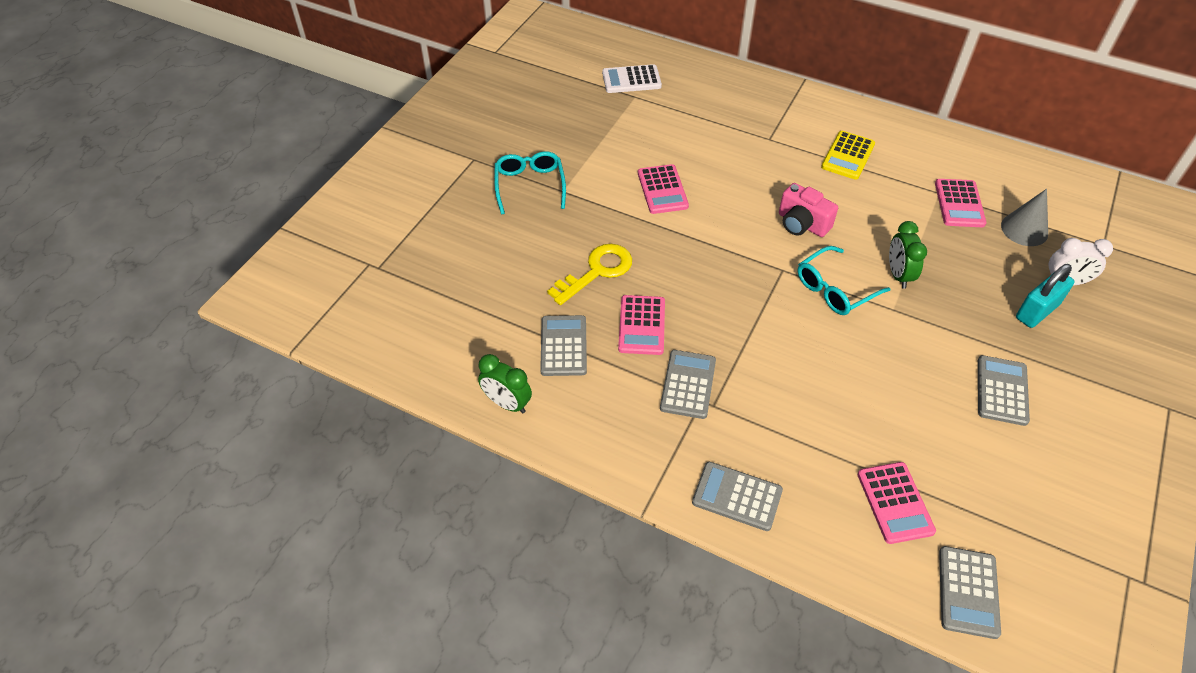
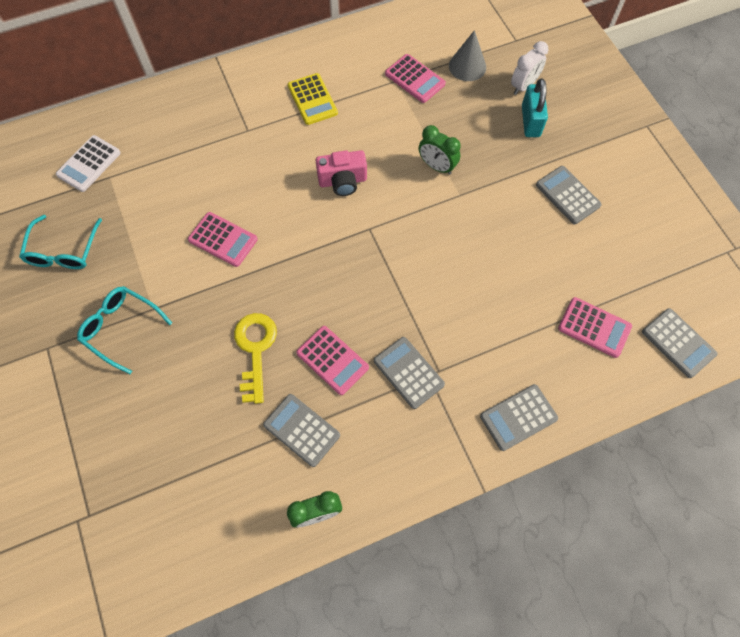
camera: 50 degrees left, 15 degrees up
turquoise glasses [798,246,890,315] -> turquoise glasses moved to [19,215,102,269]

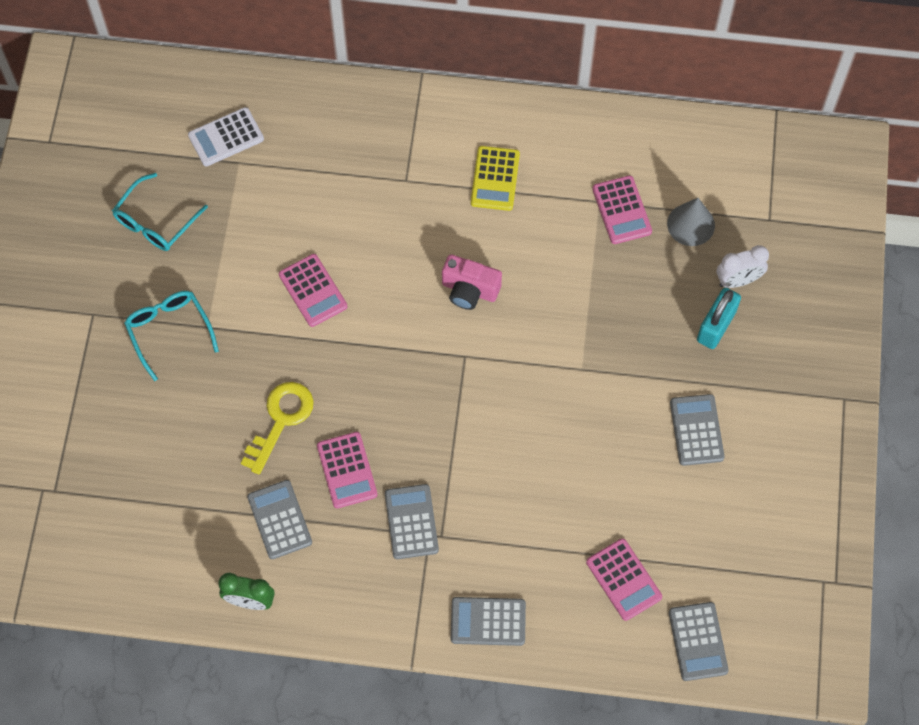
camera: 30 degrees right, 0 degrees up
green clock [419,125,461,175] -> none

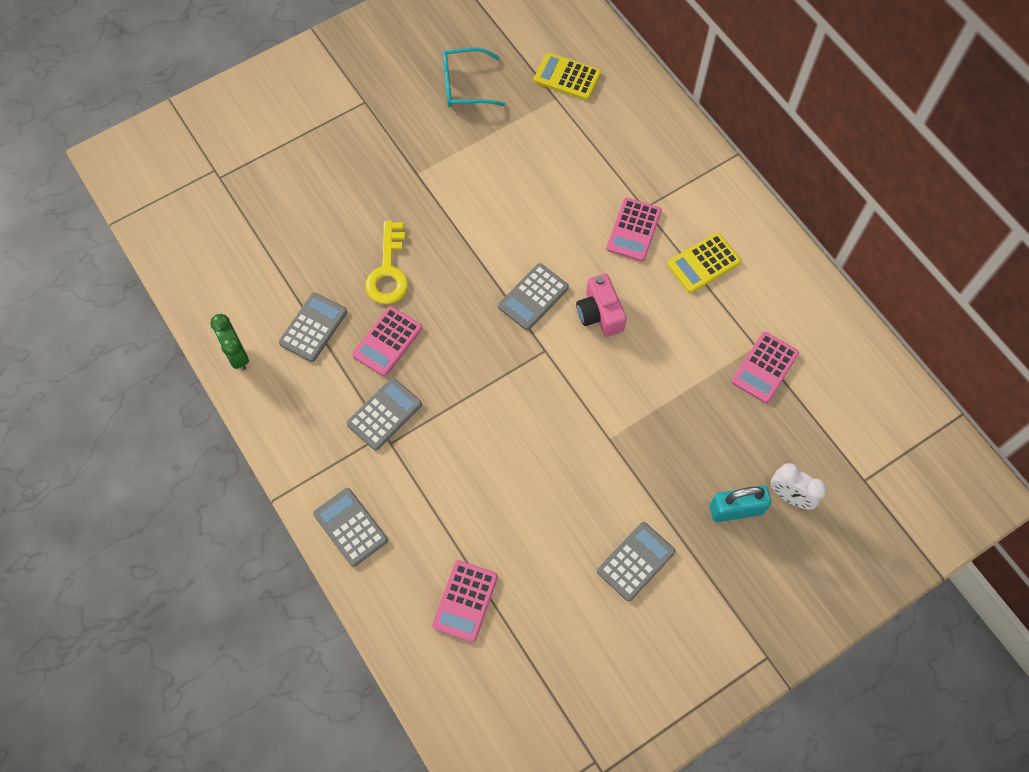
camera: 50 degrees right, 0 degrees up
turquoise glasses [124,291,219,381] -> none
white calculator [188,107,264,166] -> yellow calculator [534,53,601,100]
yellow key [241,382,314,475] -> yellow key turned 105 degrees clockwise [365,221,408,304]
pink calculator [279,254,347,327] -> pink calculator moved to [606,198,662,262]
grey cone [667,198,715,246] -> none
grey calculator [669,602,729,681] -> grey calculator moved to [498,263,569,330]

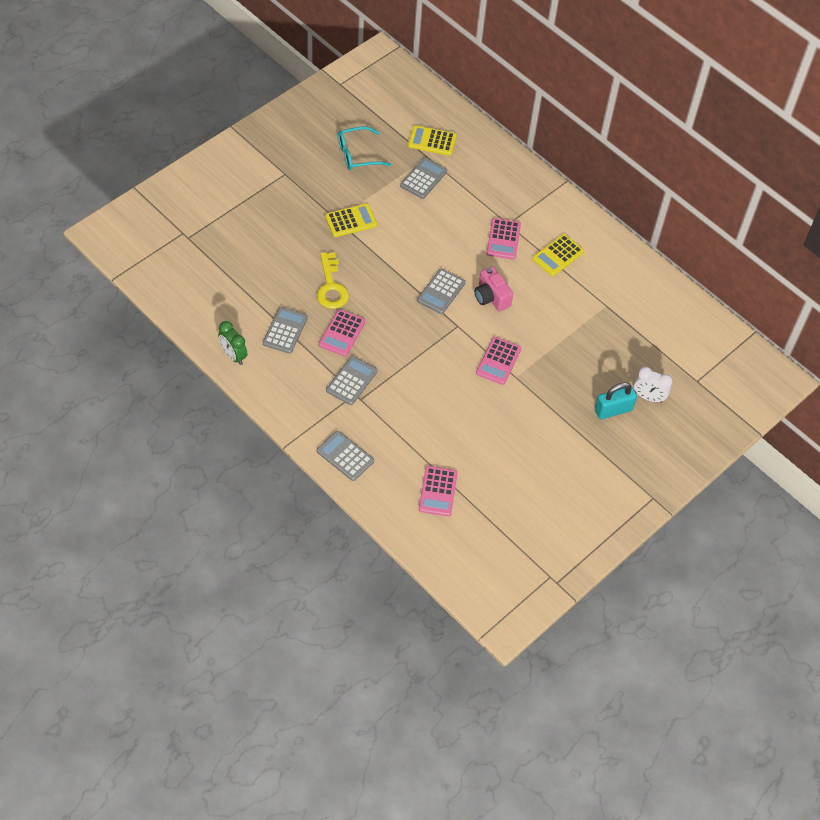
camera: 15 degrees left, 10 degrees down
grey calculator [597,522,676,601] -> grey calculator moved to [400,157,447,199]
pink calculator [731,332,799,403] -> pink calculator moved to [476,337,521,385]
none -> yellow calculator [325,203,377,237]

